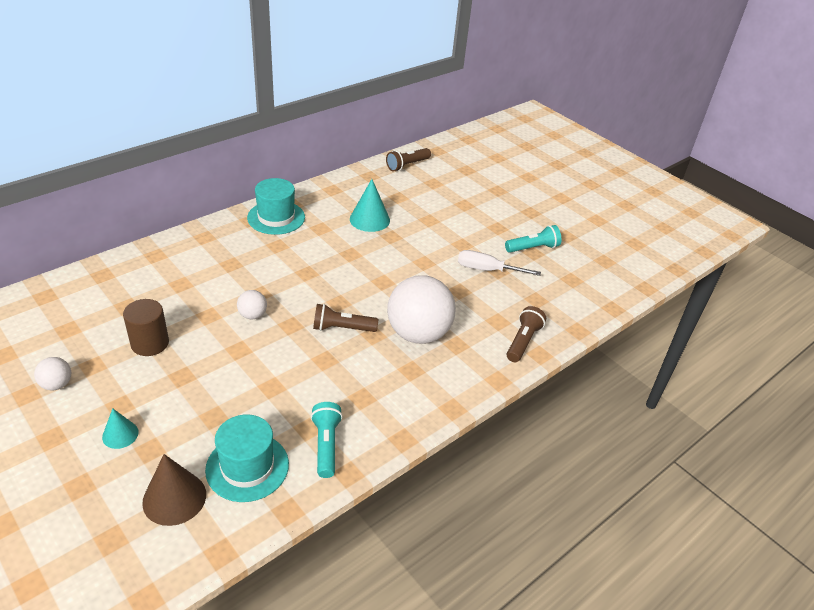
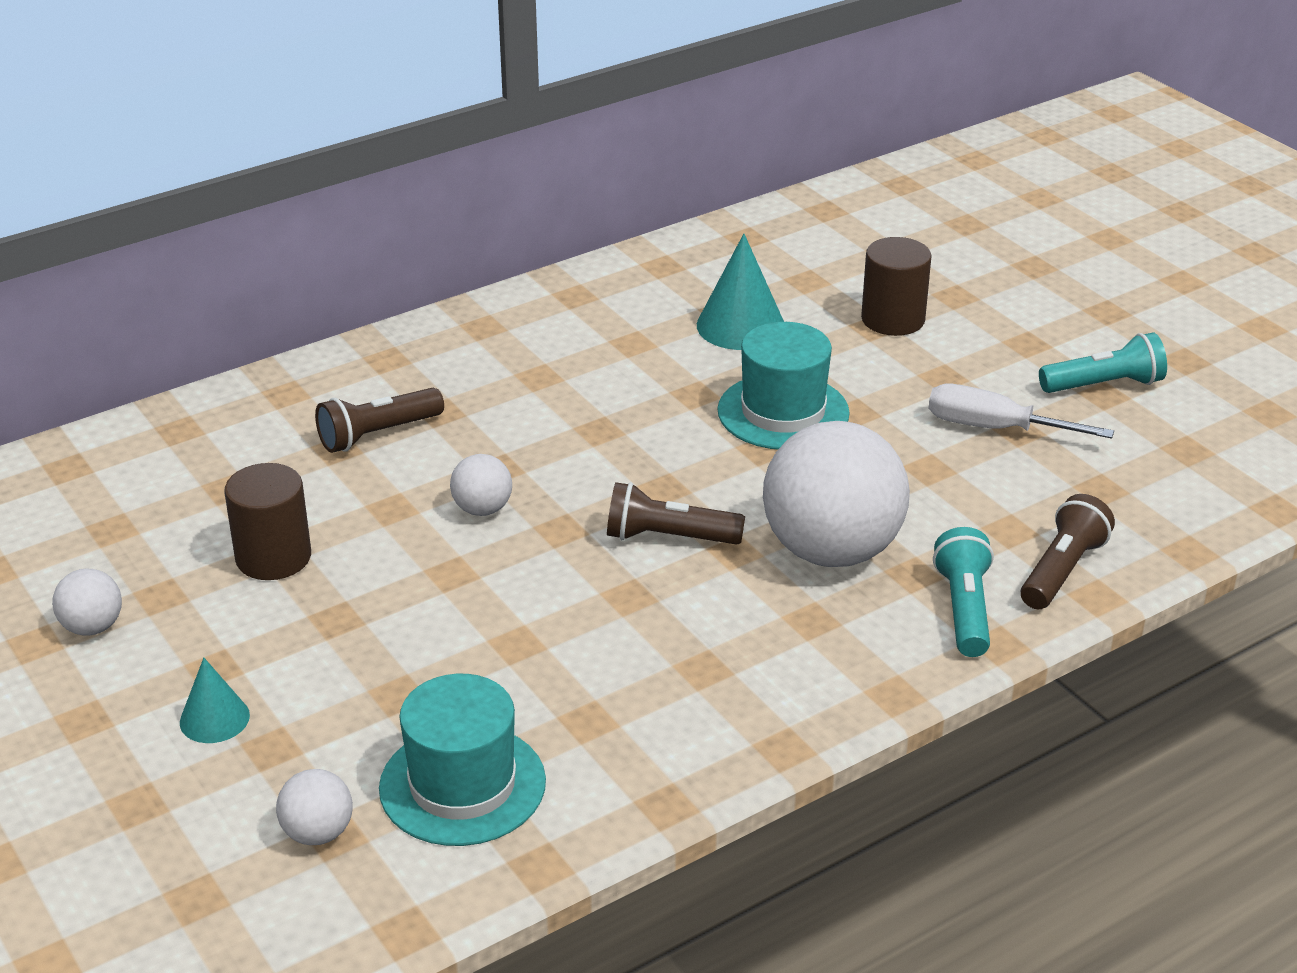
camera: 10 degrees right, 5 degrees down
brown cone [142,454,206,526] -> white ball [276,769,353,845]
turquoise hat [247,178,305,235] -> turquoise hat moved to [717,322,850,449]
turquoise flashlight [311,402,343,478] -> turquoise flashlight moved to [933,527,994,657]
brown flashlight [386,148,431,172] -> brown flashlight moved to [315,388,444,453]
none -> brown cylinder [861,237,932,336]

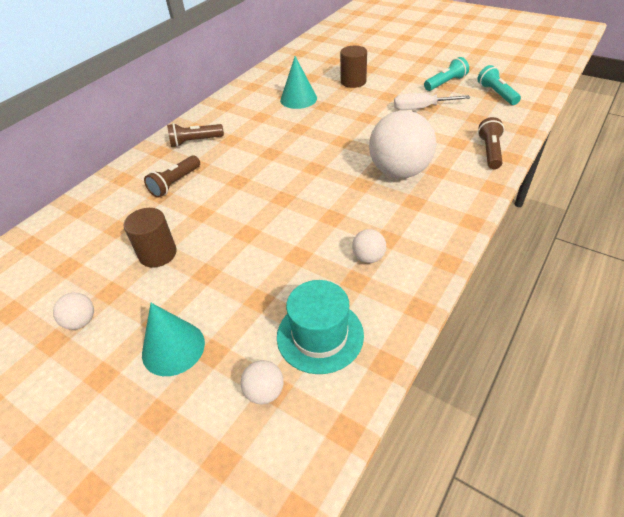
camera: 20 degrees left, 10 degrees up
turquoise cone [180,658,250,743] -> turquoise cone [142,303,205,376], size x1.66
white ball [450,454,512,516] -> white ball moved to [352,229,386,263]
brown flashlight [607,482,745,545] -> brown flashlight moved to [167,123,224,147]
turquoise hat [717,322,850,449] -> none
turquoise flashlight [933,527,994,657] -> turquoise flashlight moved to [477,65,521,105]

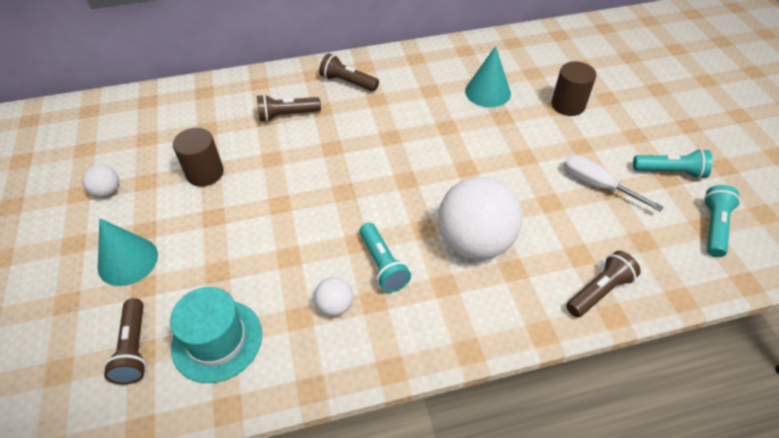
camera: 40 degrees right, 5 degrees up
white ball [240,360,284,404] -> brown flashlight [104,298,146,385]
none -> turquoise flashlight [360,223,411,292]

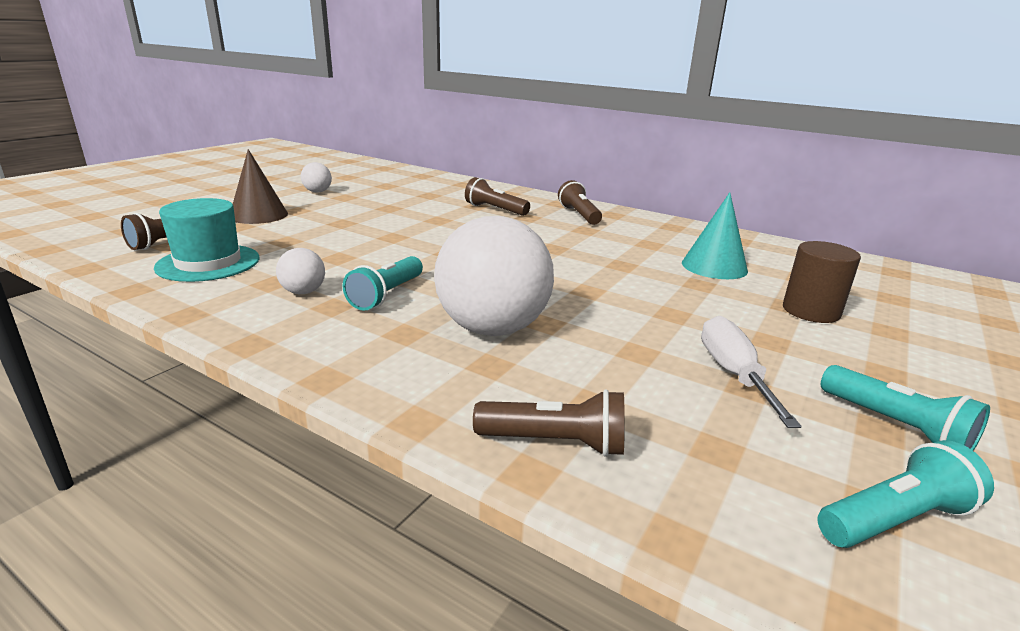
camera: 45 degrees right, 25 degrees down
turquoise cone [98,218,158,286] -> brown cone [233,149,288,224]
brown cylinder [173,128,224,187] -> none

